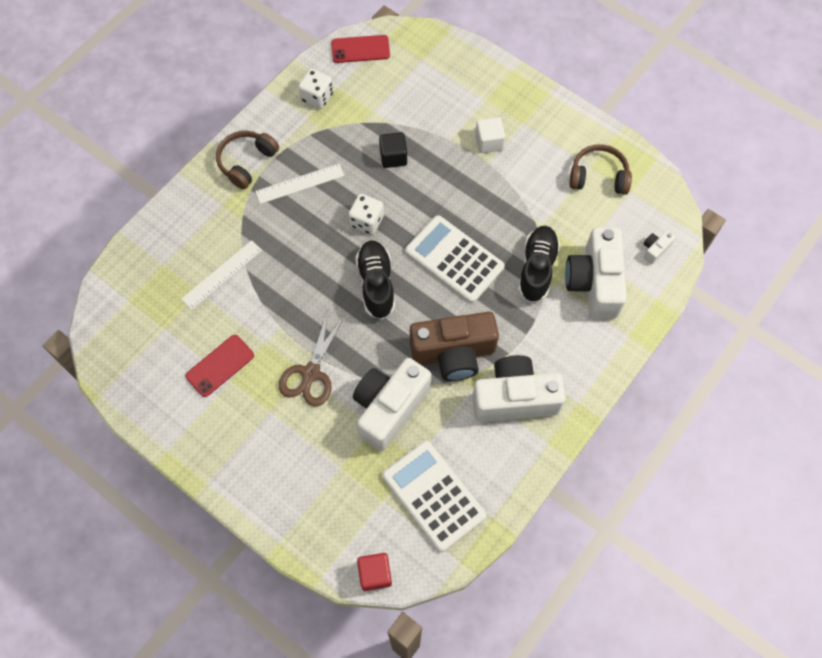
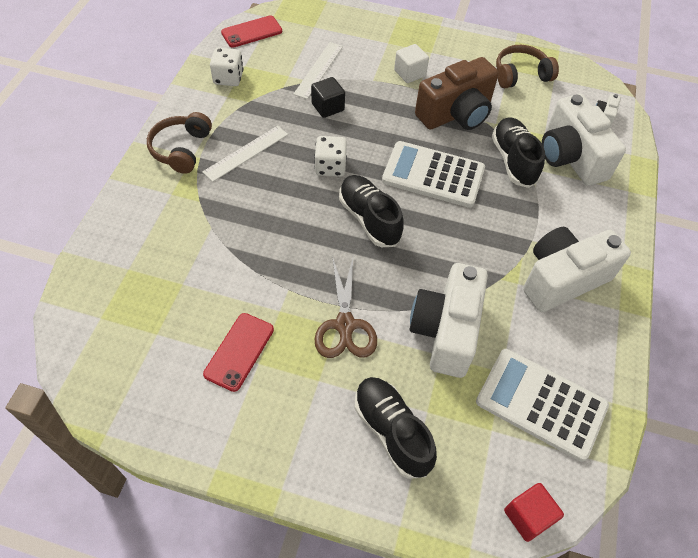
camera: 25 degrees left, 10 degrees down
white ruler [181,240,262,310] -> white ruler moved to [293,42,343,99]
brown camera [410,312,499,381] -> brown camera moved to [415,57,499,130]
none -> black shoe [355,377,437,479]

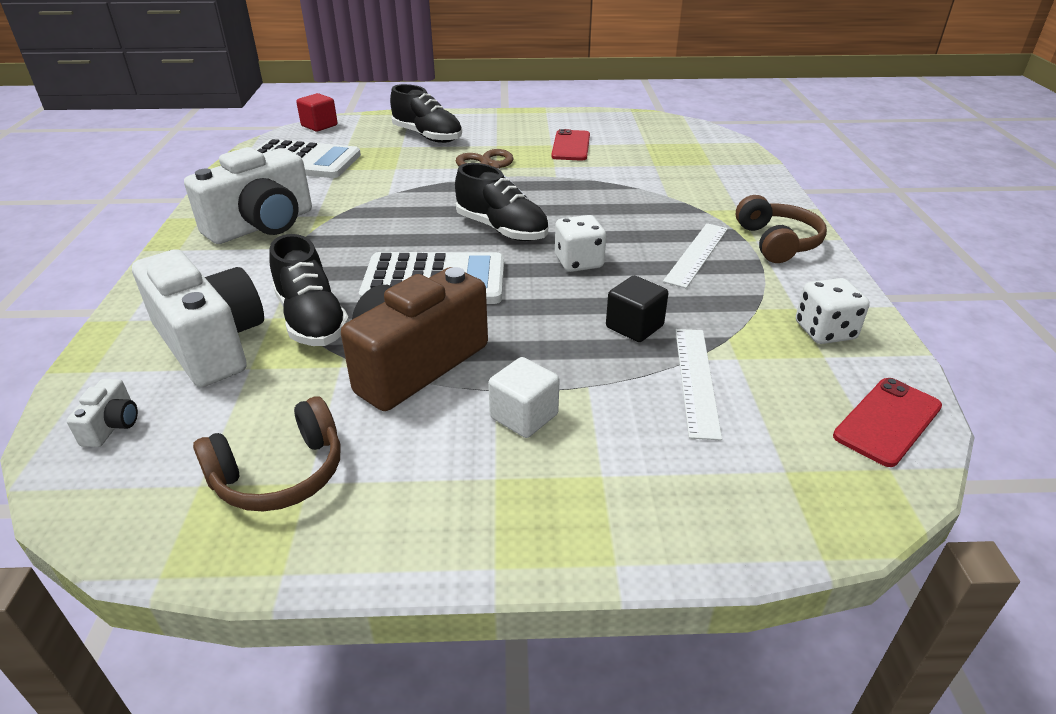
camera: 165 degrees right, 20 degrees down
white camera [410,263,488,378] -> none

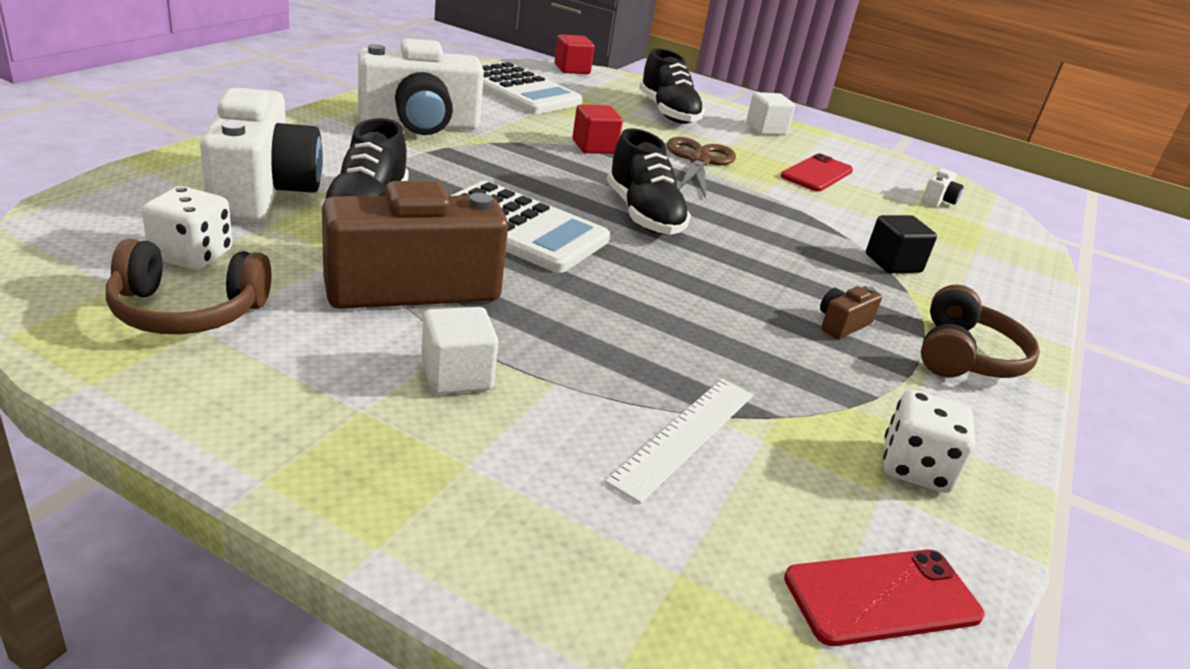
camera: 25 degrees right, 5 degrees down
white camera [66,379,138,447] -> white camera moved to [922,168,964,207]
white dice [555,215,606,272] -> white dice moved to [142,186,232,270]
black cube [606,276,669,342] -> black cube moved to [866,215,937,274]
white ruler [663,223,728,288] -> brown camera [820,286,882,339]
none -> red cube [572,104,623,154]
none -> white cube [746,92,795,135]

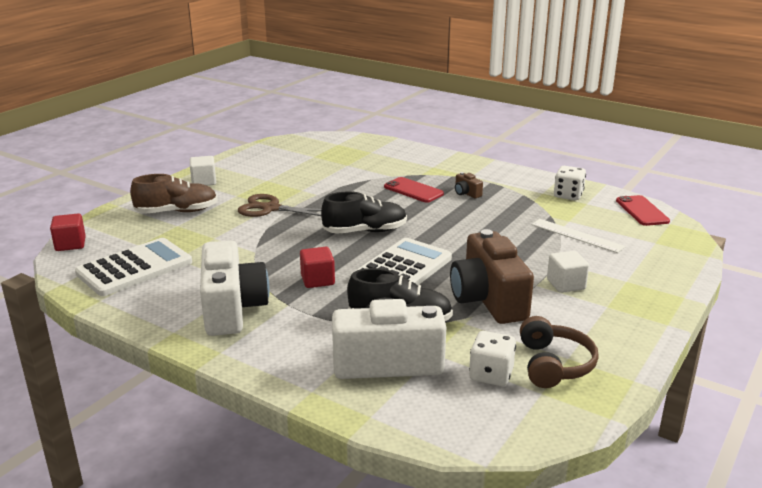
camera: 80 degrees left, 5 degrees down
red cube [572,104,623,154] -> red cube moved to [300,247,335,288]
black shoe [639,48,705,124] -> brown shoe [130,174,218,214]
red phone [781,153,853,191] -> red phone moved to [384,177,444,203]
black cube [866,215,937,274] -> none
brown headphones [921,285,1040,378] -> none
white camera [922,168,964,207] -> none

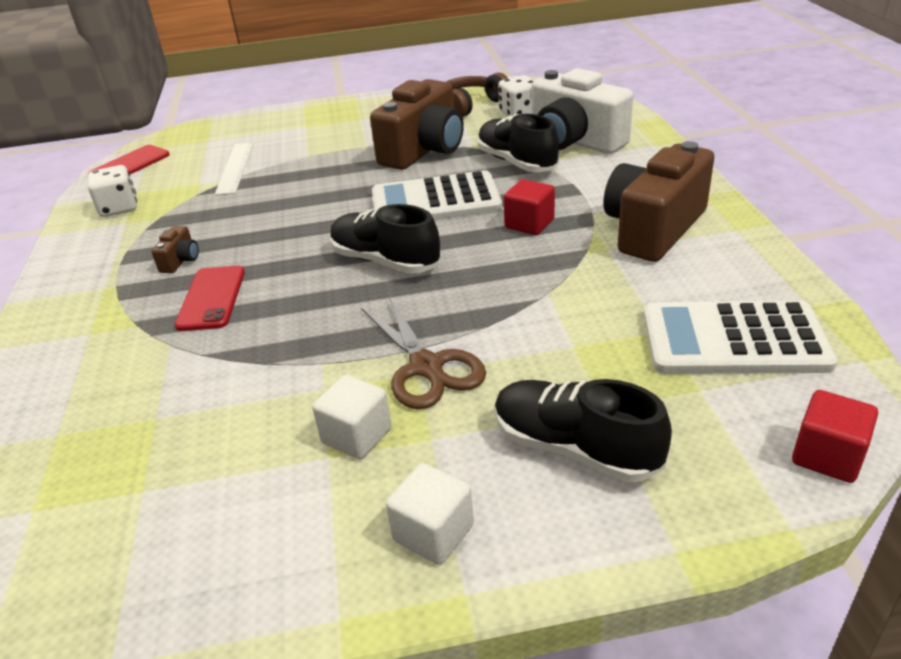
camera: 130 degrees left, 10 degrees up
brown shoe [130,174,218,214] -> black shoe [495,379,672,482]
white camera [200,240,270,336] -> brown camera [603,141,714,262]
white cube [547,251,589,293] -> white cube moved to [312,375,392,459]

